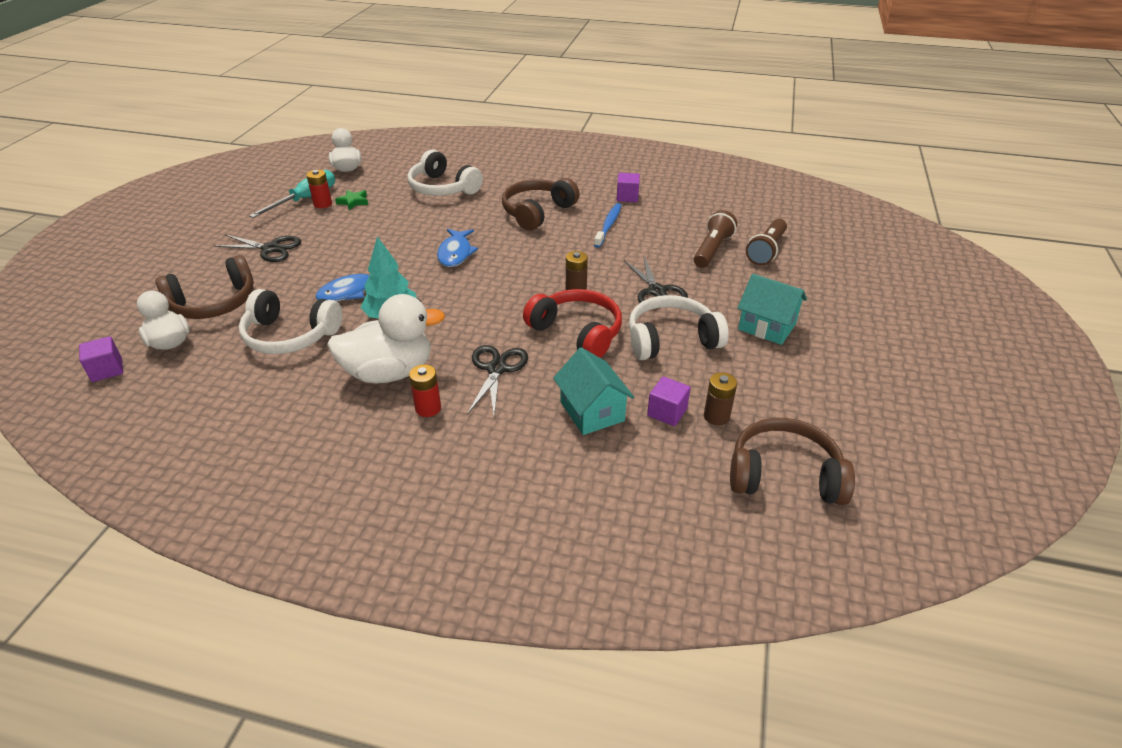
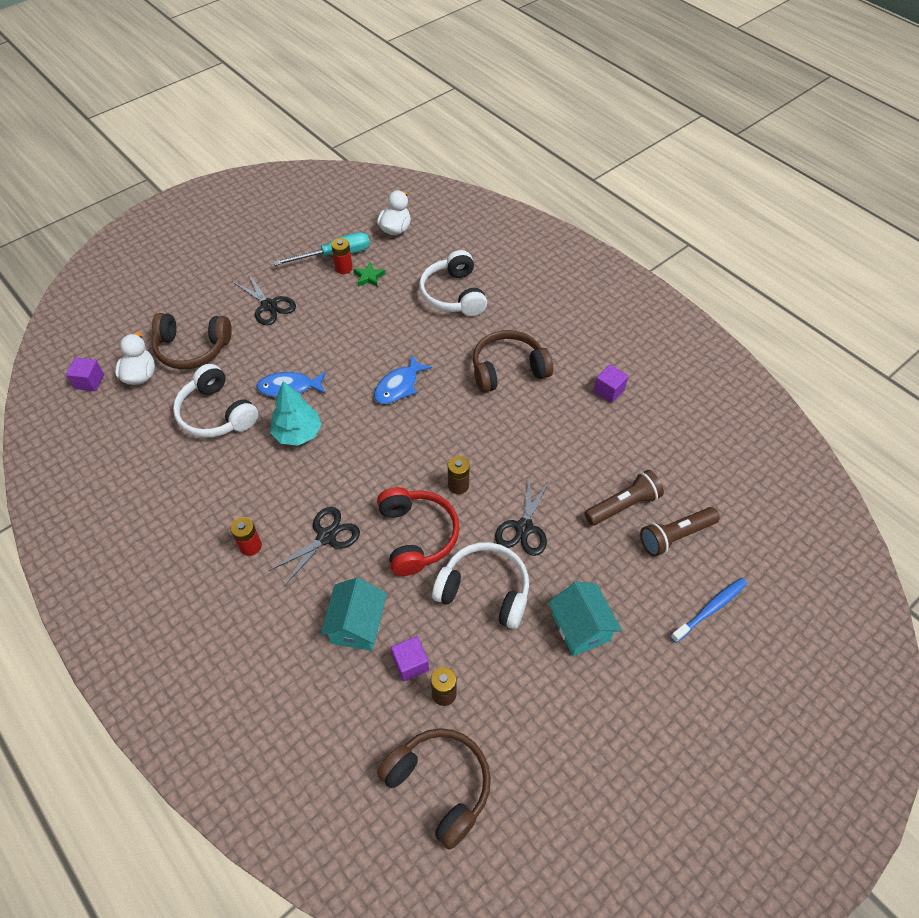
camera: 35 degrees right, 15 degrees up
white duck [327,294,445,384] -> none
blue toothbrush [594,203,622,248] -> blue toothbrush moved to [670,578,747,643]

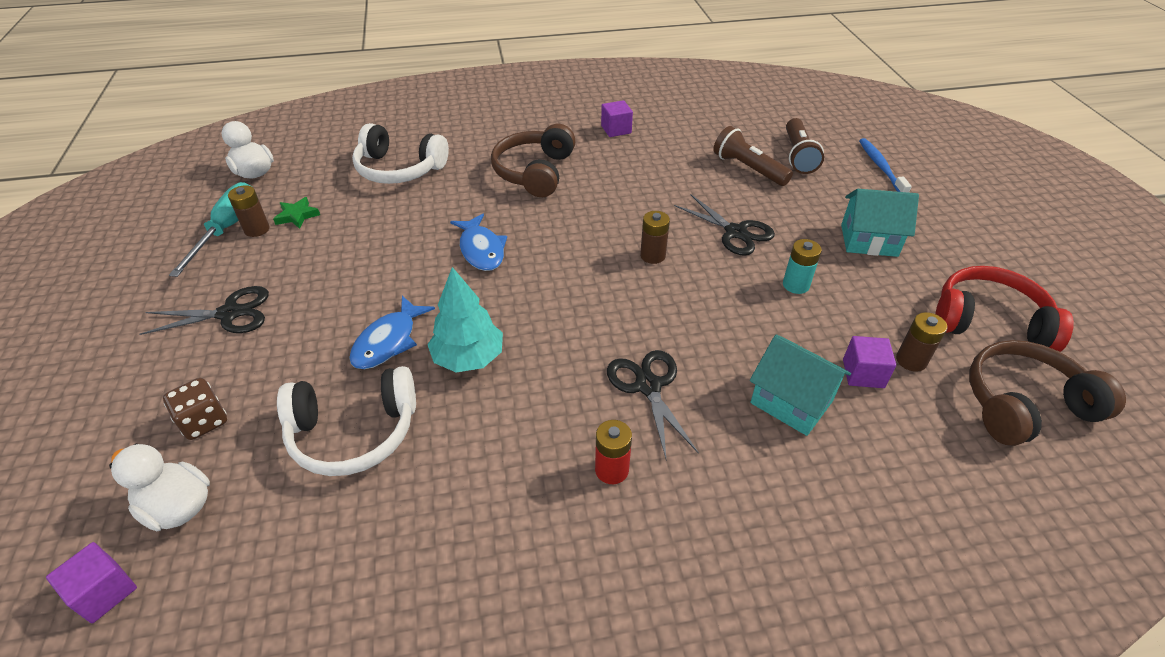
camera: 60 degrees left, 10 degrees down
brown headphones [152,313,232,369] -> brown dice [163,378,227,440]
red battery [331,238,353,274] -> brown battery [228,185,270,237]
red headphones [377,487,459,576] -> red headphones moved to [935,266,1074,352]
white headphones [432,542,529,629] -> turquoise battery [783,239,822,294]
brown flashlight [585,470,664,526] -> brown flashlight turned 45 degrees counterclockwise [713,126,793,186]

